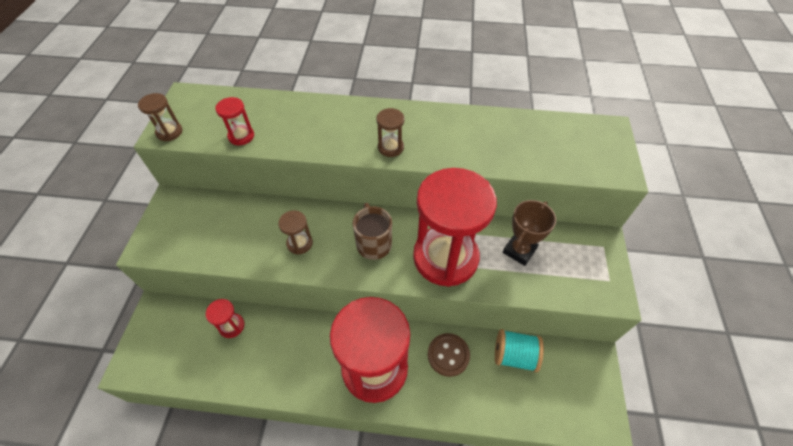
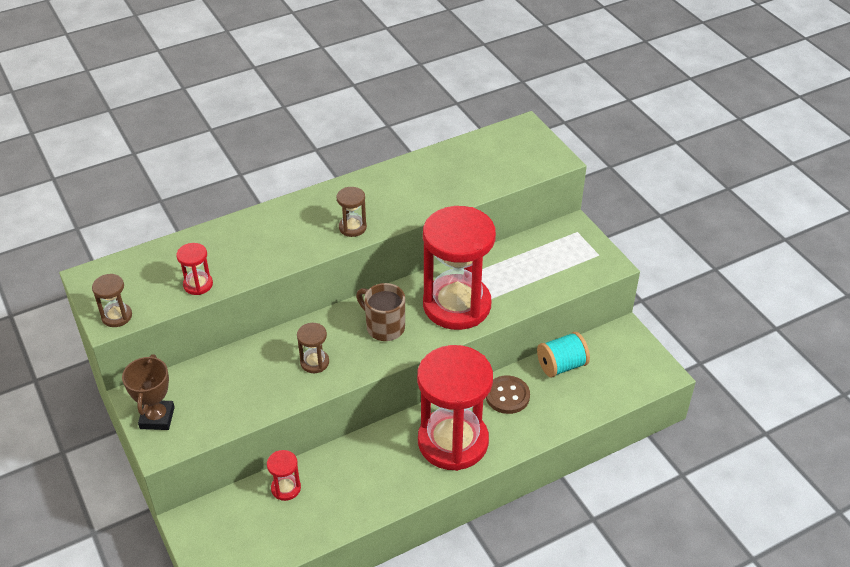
camera: 35 degrees left, 10 degrees down
brown trophy [503,200,556,266] -> brown trophy moved to [122,354,175,430]

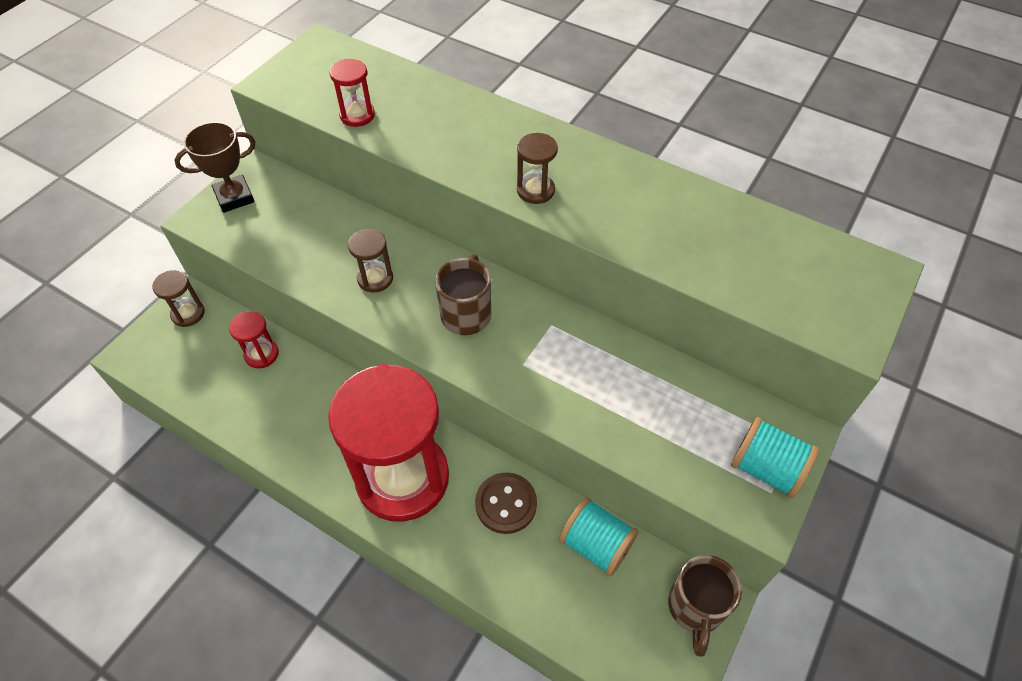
camera: 60 degrees right, 10 degrees up
brown hourglass [92,274,132,327] -> brown hourglass moved to [152,270,205,327]
red hourglass [423,206,496,330] -> none
none -> brown mug [668,555,742,657]
none -> turquoise spool [731,417,819,498]

